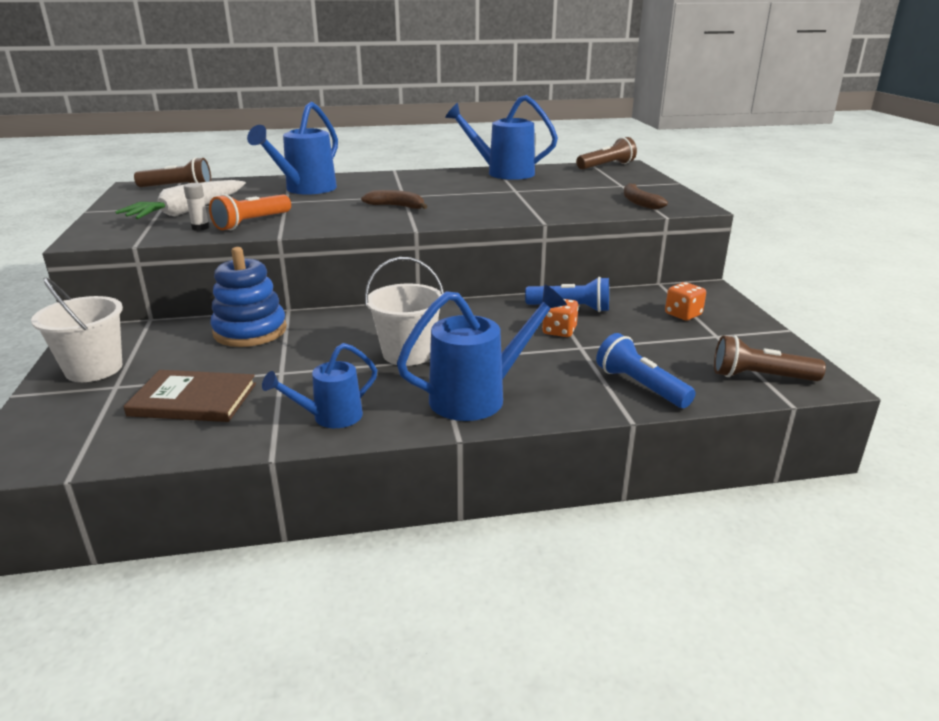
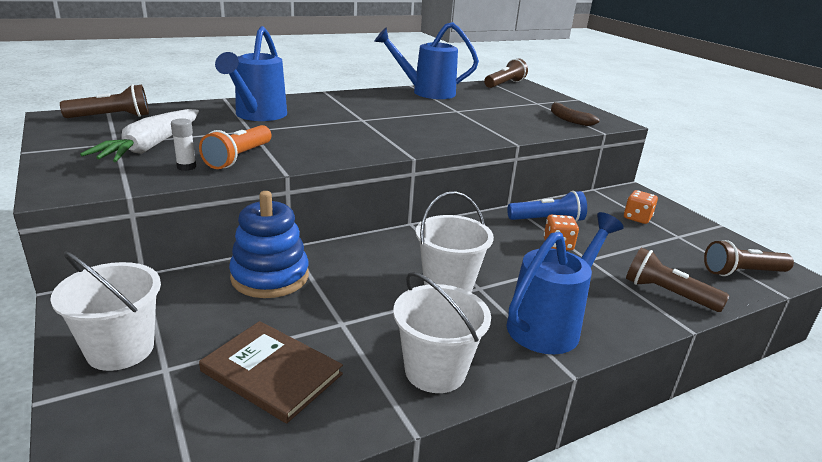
camera: 20 degrees left, 0 degrees up
brown book [123,370,256,422] -> brown book turned 45 degrees clockwise [199,321,343,424]
blue watering can [262,343,377,428] -> white bucket [393,272,491,393]
brown banana [361,190,427,209] -> none
blue flashlight [596,333,696,408] -> brown flashlight [626,247,729,312]

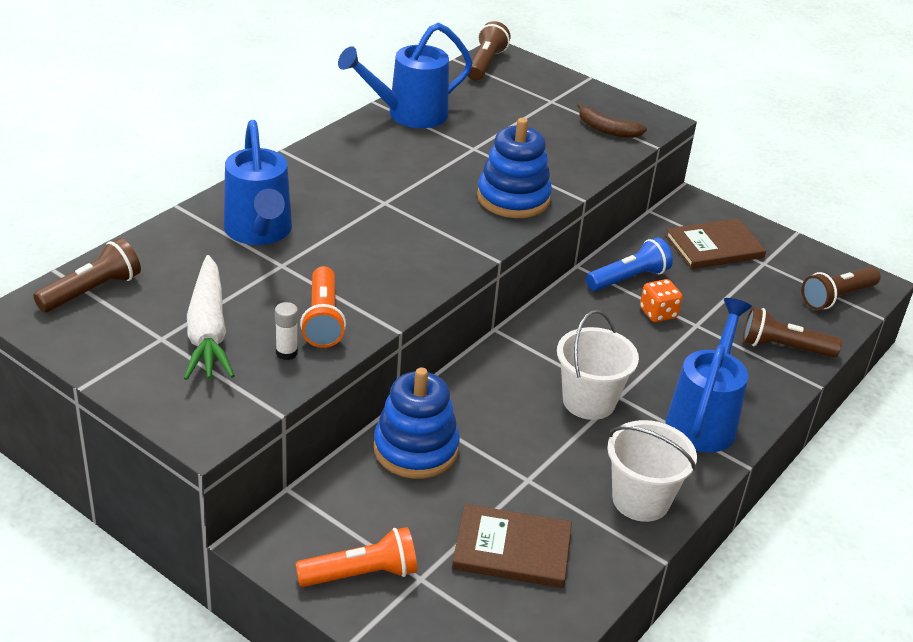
camera: 25 degrees left, 10 degrees up
white bucket [50,252,161,371] -> orange flashlight [295,527,417,587]
orange dice [624,190,658,224] -> brown book [665,218,766,269]
none -> blue stacking toy [477,118,552,218]

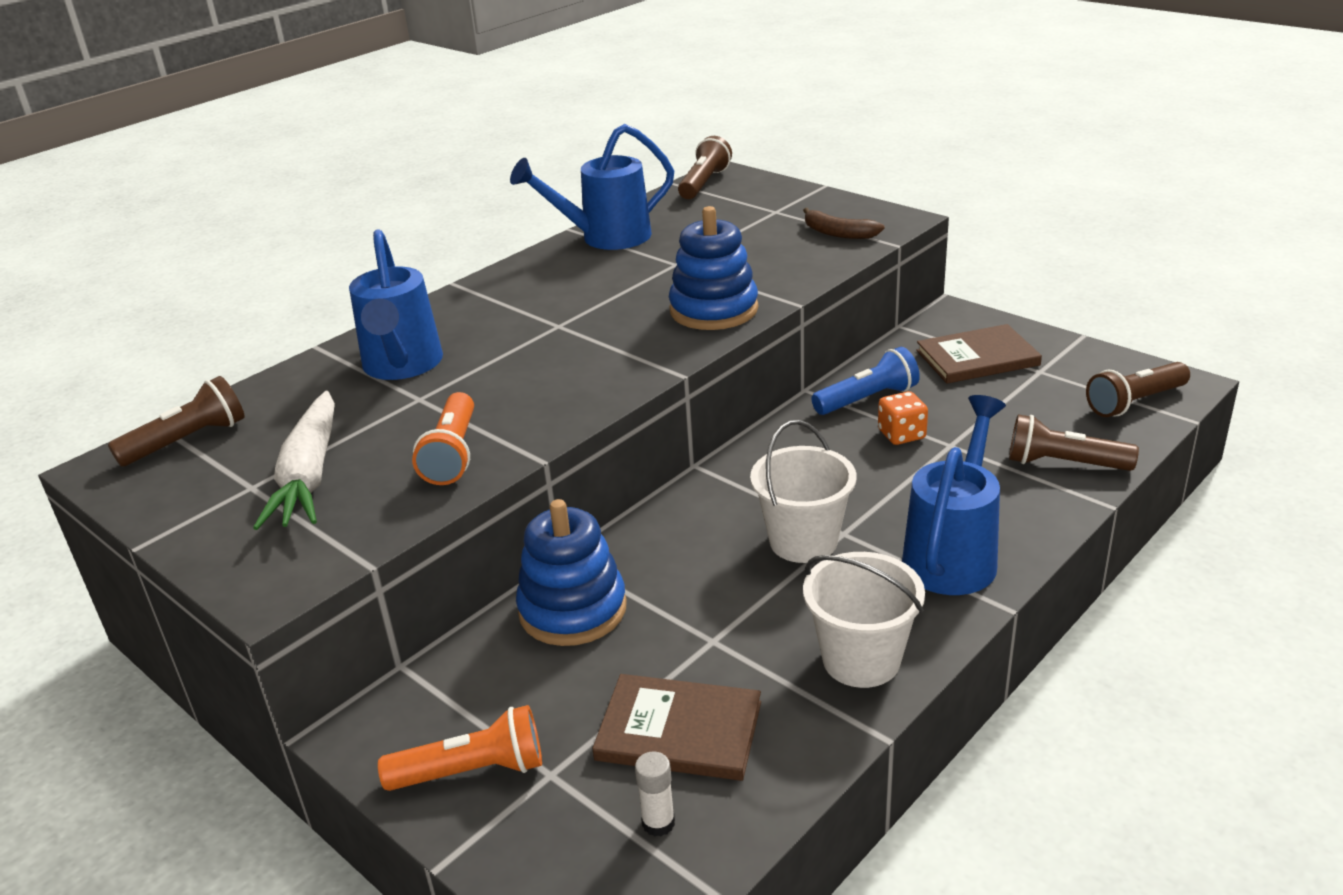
camera: 10 degrees right, 5 degrees down
white glue stick [275,302,298,360] -> white glue stick moved to [635,751,675,837]

